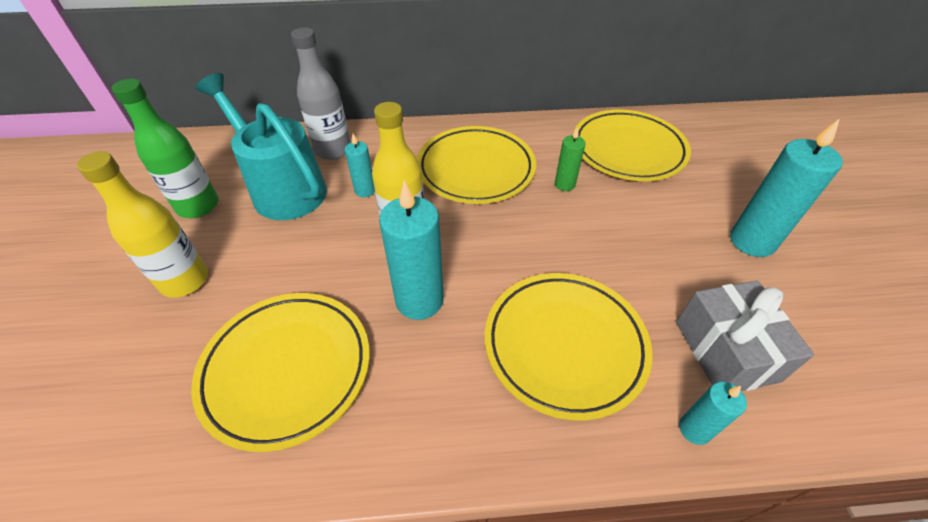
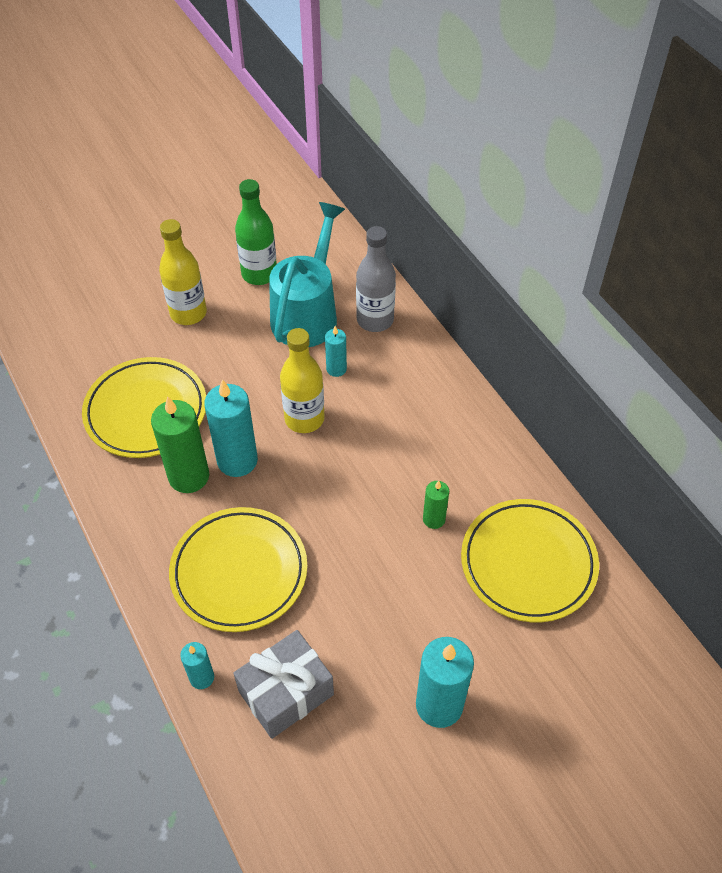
camera: 65 degrees right, 5 degrees up
yellow plate [417,126,536,204] -> none
none -> green candle [151,396,209,493]

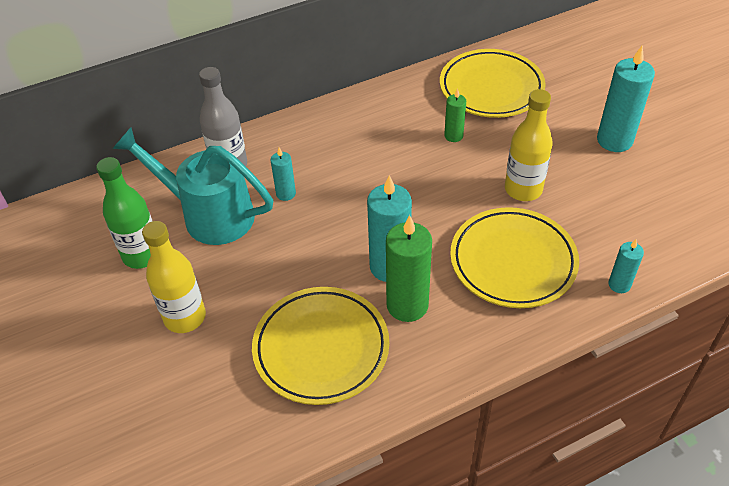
camera: 85 degrees left, 5 degrees down
grey gift [233,630,334,739] -> none
yellow bottle [280,328,325,433] -> yellow bottle moved to [505,89,553,201]

